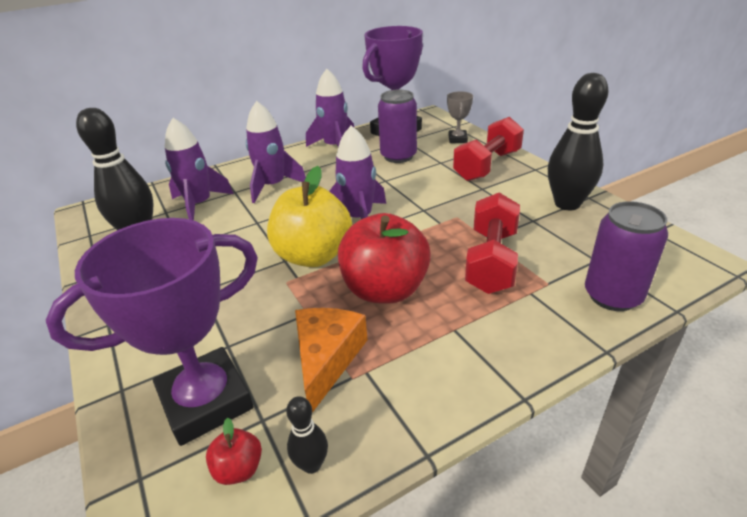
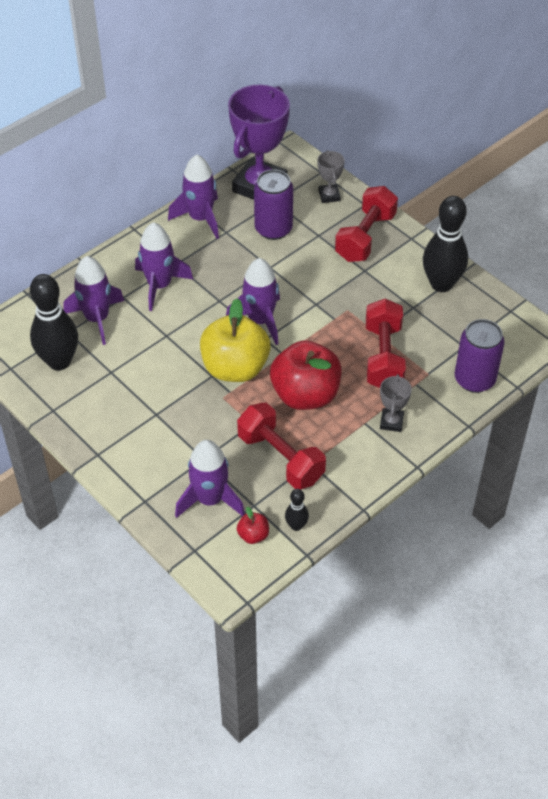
camera: 15 degrees left, 15 degrees up
purple trophy [46,218,258,446] -> purple rocket [175,440,245,518]
orange cheese [295,308,368,413] -> red dumbbell [237,403,326,490]
none -> grey trophy [380,374,412,432]

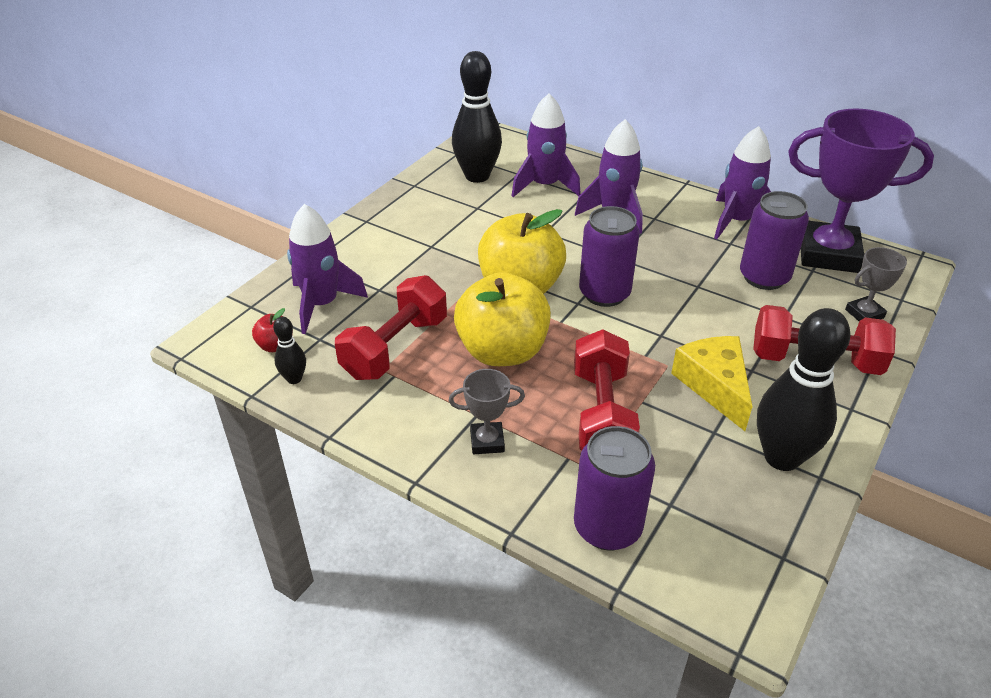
camera: 75 degrees right, 10 degrees down
purple rocket [226,258,280,345] -> purple can [579,206,640,307]
red apple [270,340,342,410] -> yellow apple [454,272,551,366]
red dumbbell [366,299,406,388] -> red dumbbell turned 75 degrees counterclockwise [574,329,640,451]
none -> yellow cheese [671,336,753,431]

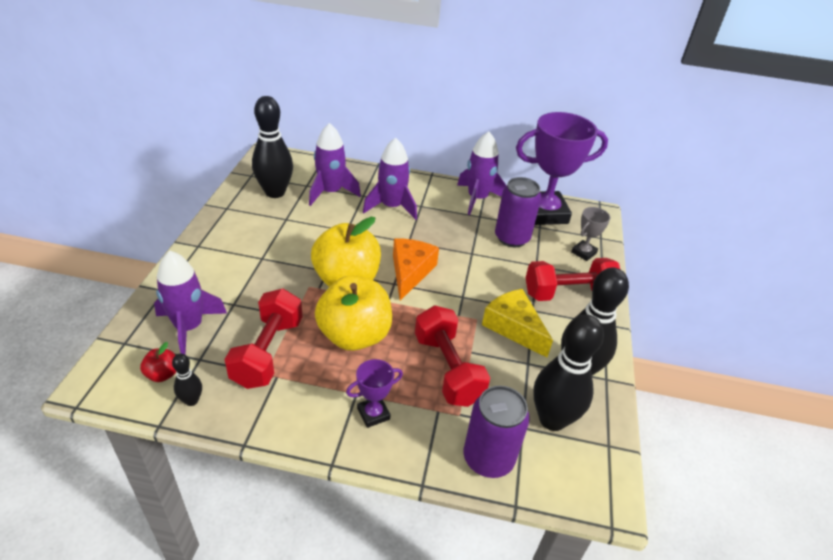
camera: 25 degrees left, 0 degrees up
grey trophy [449,369,525,454] -> purple trophy [346,359,403,428]
purple can [579,206,640,307] -> orange cheese [393,238,439,301]
none -> black bowling pin [533,314,604,431]

